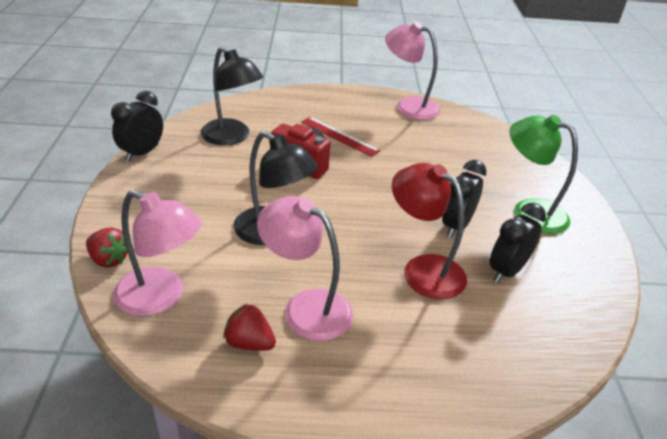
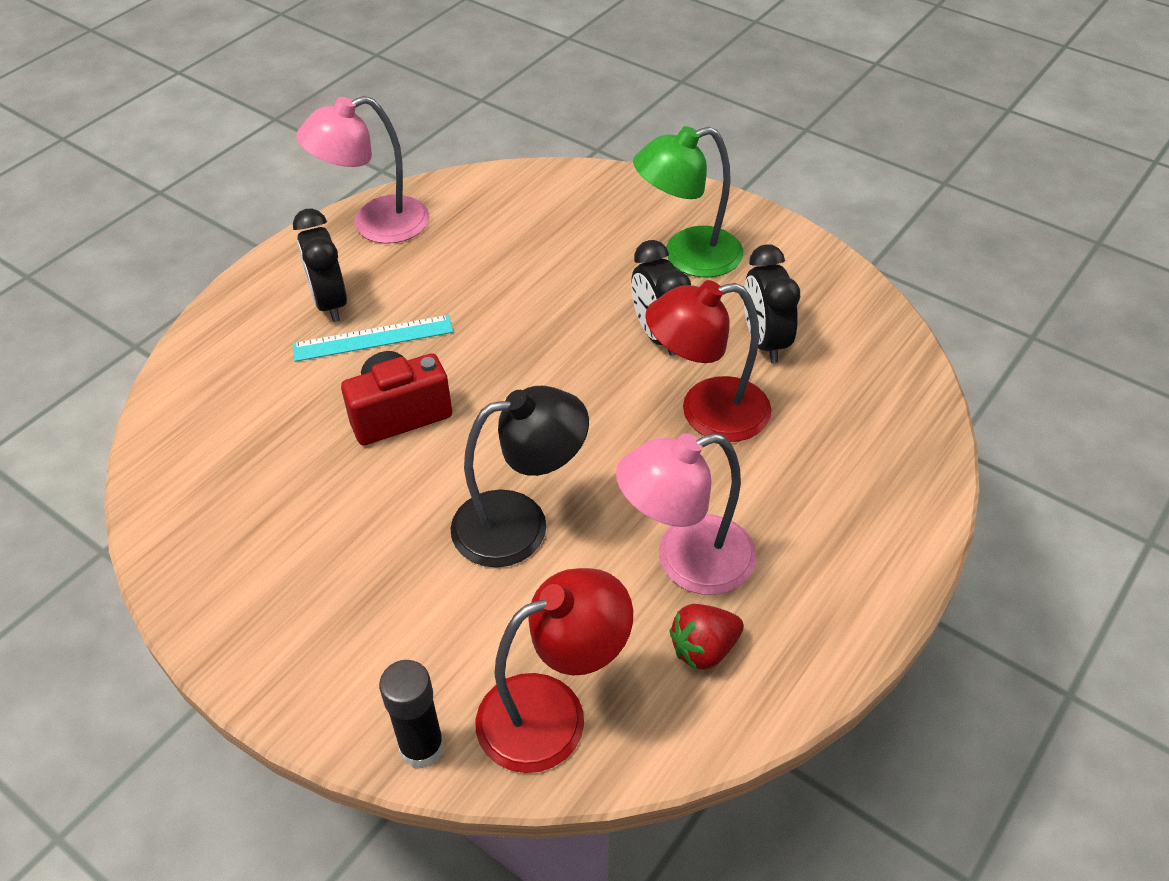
camera: 50 degrees left, 10 degrees up
red strawberry [86,227,128,268] -> black glue stick [379,660,445,769]
black clock [111,91,163,162] -> black clock moved to [293,209,347,322]
pink lamp [113,190,202,317] -> red lamp [476,568,633,773]
black lamp [201,46,263,145] -> none
red ruler [301,117,381,157] -> turquoise ruler [292,315,453,362]

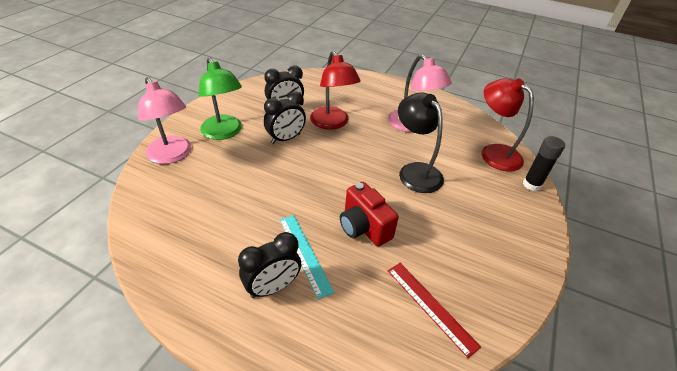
camera: 105 degrees left, 5 degrees down
pink lamp [296,96,429,244] -> pink lamp moved to [138,77,191,164]
red strawberry [669,604,744,670] -> none
none -> red ruler [388,263,481,358]

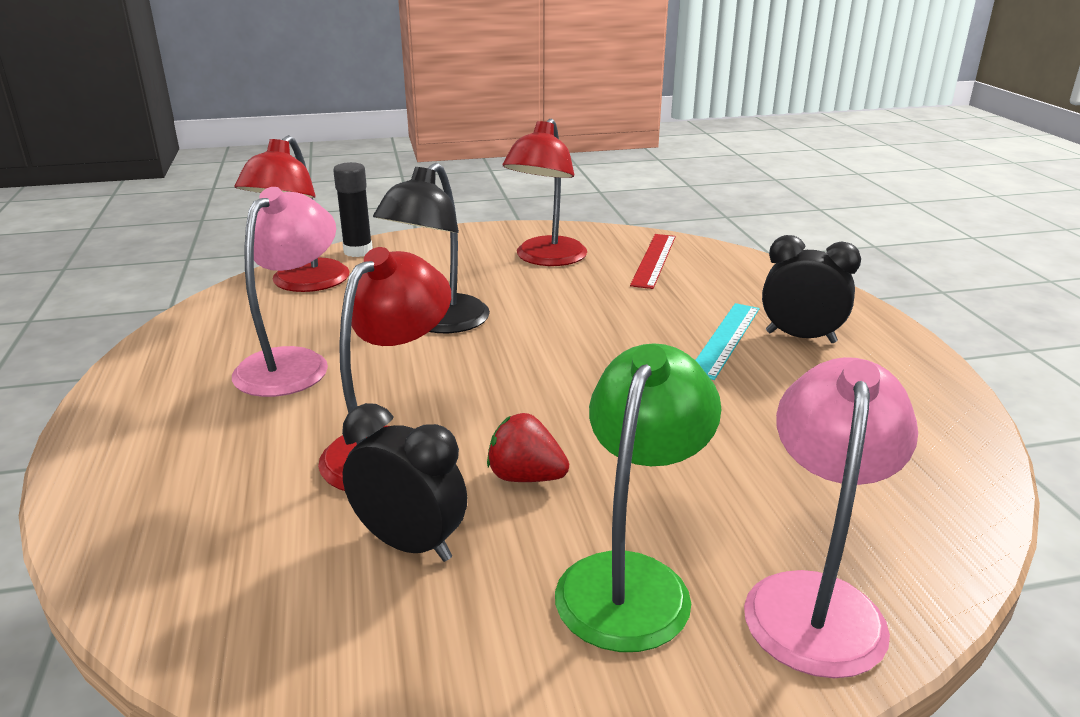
camera: 125 degrees left, 15 degrees down
black clock [264,91,306,144] -> red strawberry [487,413,569,482]
red camera [340,182,399,246] -> none
none -> red lamp [503,118,587,266]

